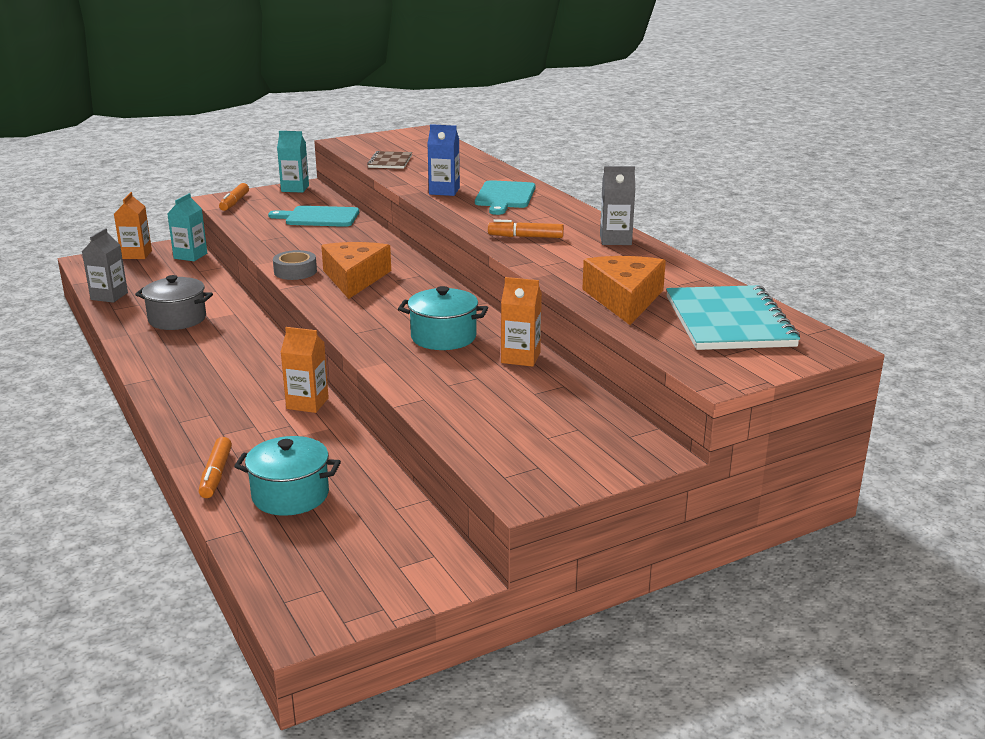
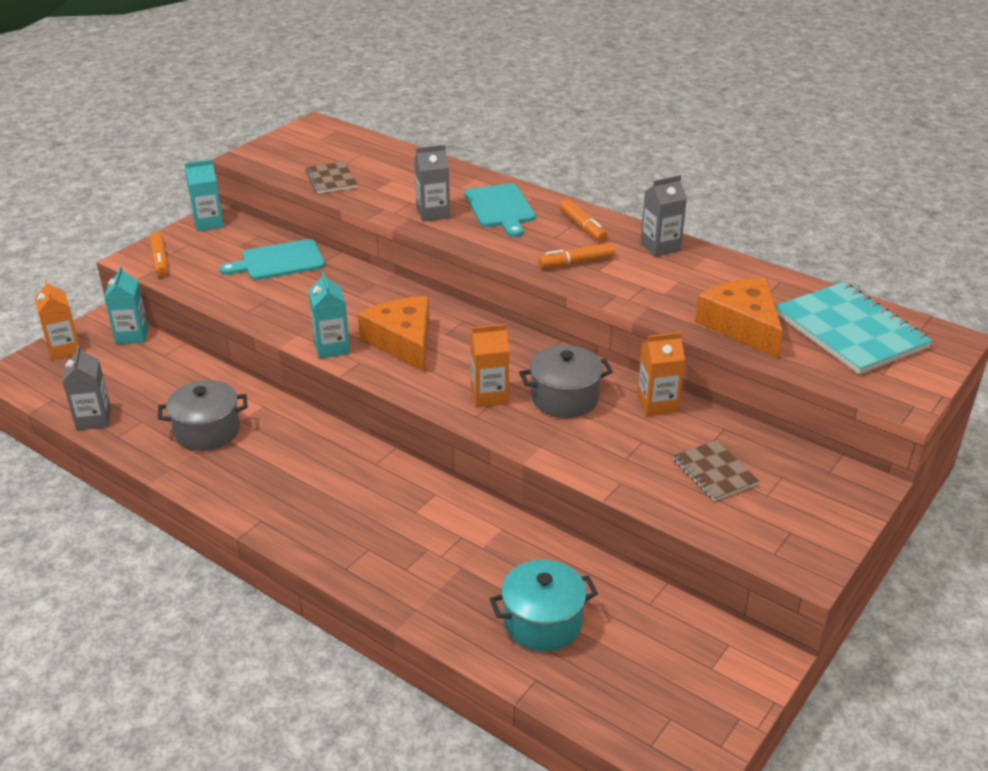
camera: 25 degrees left, 10 degrees up
orange marker [199,437,232,498] -> orange marker moved to [560,199,608,242]
grey tape [273,250,317,280] -> turquoise carton [309,272,350,359]
orange carton [281,327,329,413] -> orange carton moved to [470,324,509,407]
turquoise pot [398,286,488,350] -> grey pot [519,345,613,418]
blue carton [427,124,460,196] -> grey carton [414,145,450,222]
none -> brown notebook [673,440,759,501]

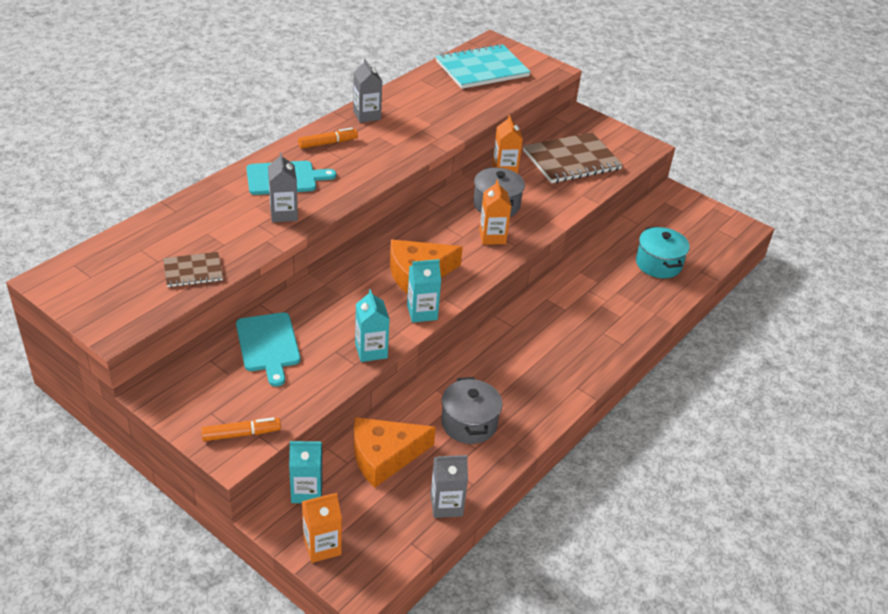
camera: 90 degrees left, 5 degrees up
turquoise carton [184,159,224,231] -> turquoise carton moved to [355,289,389,362]
orange marker [539,243,615,268] -> none
brown notebook [673,440,759,501] -> brown notebook [523,132,623,183], size x1.88
orange cheese [695,278,783,358] -> orange cheese moved to [354,417,436,488]

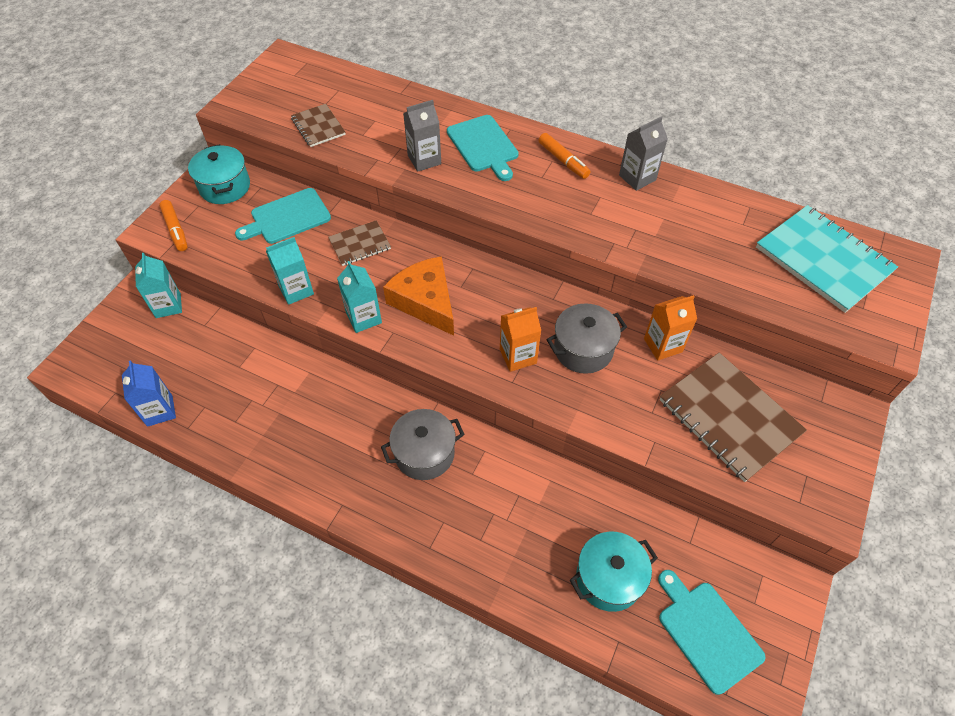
camera: 80 degrees right, 15 degrees up
orange carton [302,493,342,563] -> none
orange cheese [354,417,436,488] -> none
grey carton [430,455,468,518] -> blue carton [122,360,176,427]
grey pot [441,377,503,444] -> grey pot moved to [381,409,465,480]
none -> turquoise pot [188,144,250,204]
none -> brown notebook [328,220,391,266]
none -> turquoise cutting board [658,570,766,695]

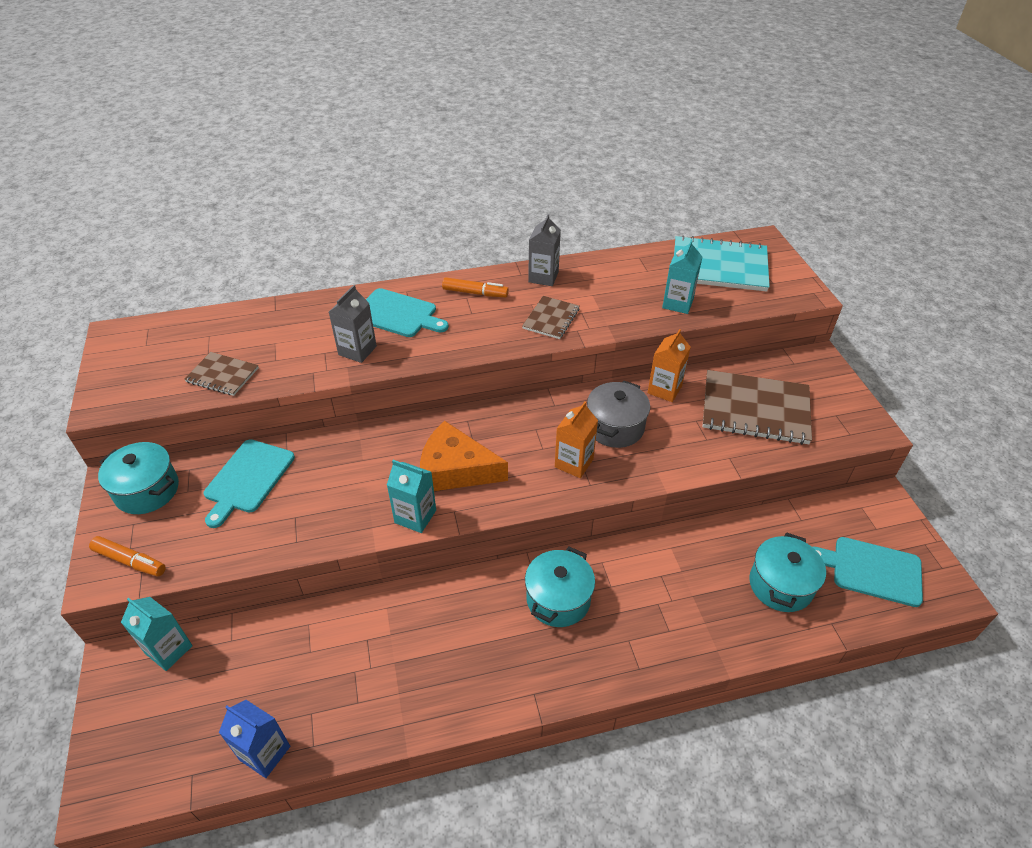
camera: 40 degrees left, 10 degrees down
turquoise carton [266,237,314,305] -> turquoise carton moved to [662,239,703,314]
brown notebook [328,220,391,266] -> brown notebook moved to [522,296,580,339]
grey pot [381,409,465,480] -> turquoise pot [525,547,595,627]

